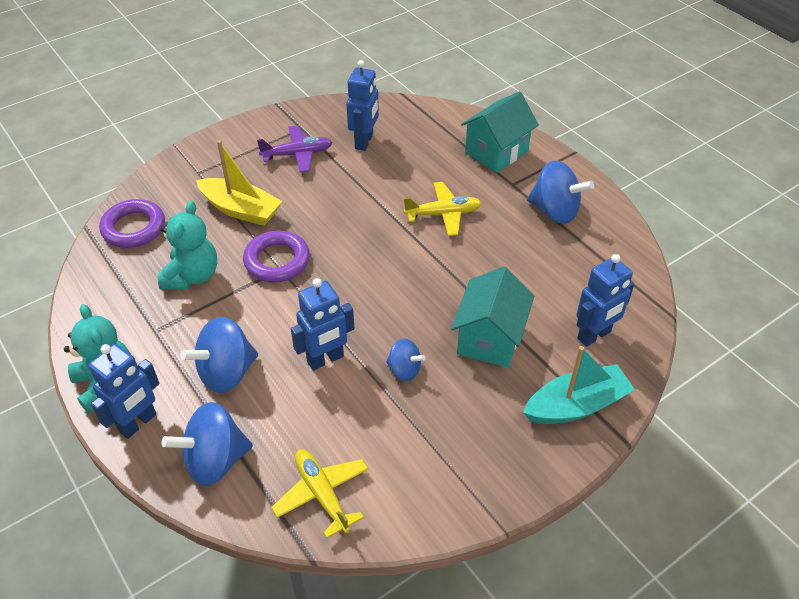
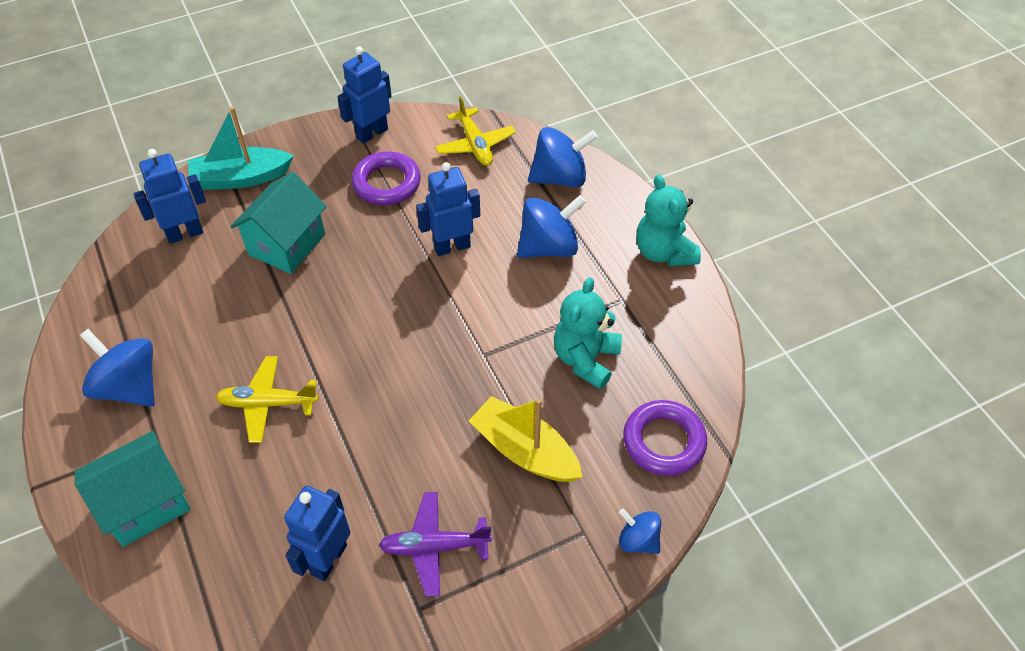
camera: 170 degrees left, 5 degrees up
blue robot [88,344,159,439] -> blue robot moved to [337,46,392,144]
purple ring [243,231,310,282] -> purple ring moved to [352,151,421,205]
blue spinning top [386,339,426,381] -> blue spinning top moved to [619,509,661,554]

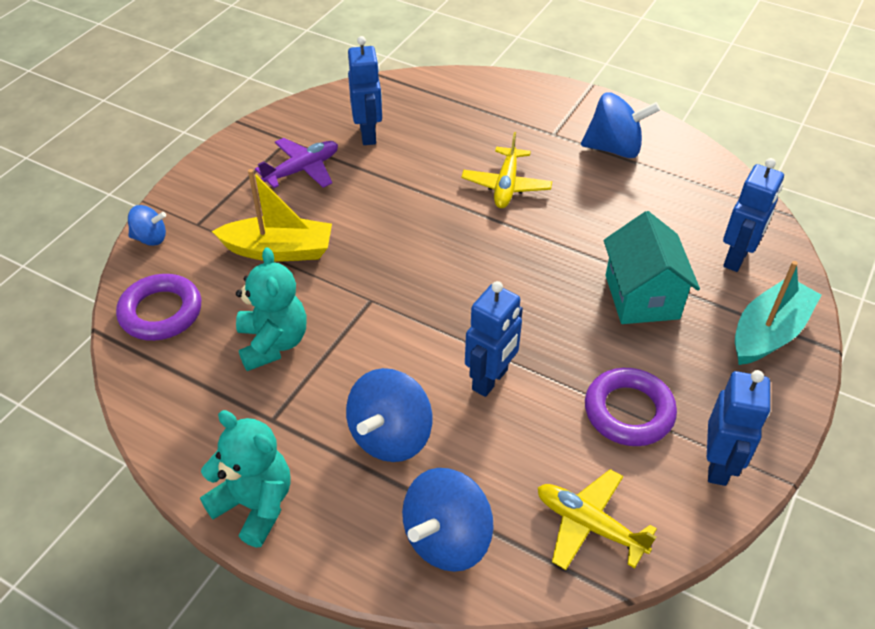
camera: 145 degrees right, 5 degrees down
turquoise house [75,431,191,547] -> none
yellow plane [216,356,319,443] -> yellow plane turned 135 degrees clockwise [461,132,552,208]

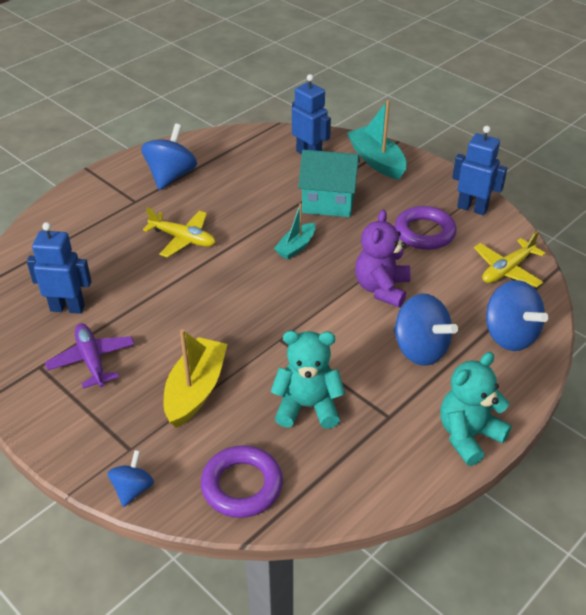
camera: 75 degrees left, 5 degrees down
blue robot [465,281,523,397] -> purple teddy bear [355,210,411,307]
none -> turquoise boat [274,203,316,260]

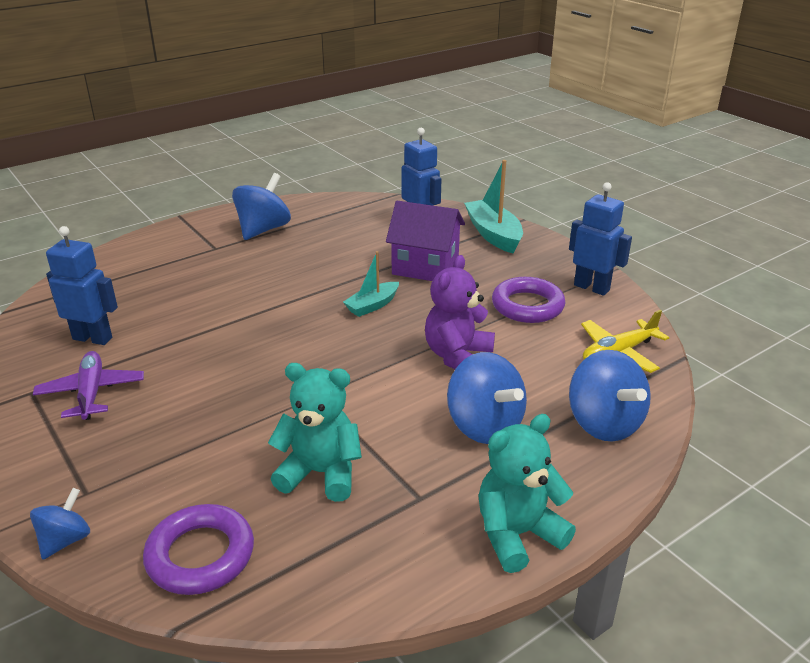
camera: 10 degrees right, 10 degrees down
yellow plane [143,207,216,258] -> none
yellow boat [164,329,228,428] -> none
turquoise house [298,150,360,217] -> purple house [386,201,465,281]

